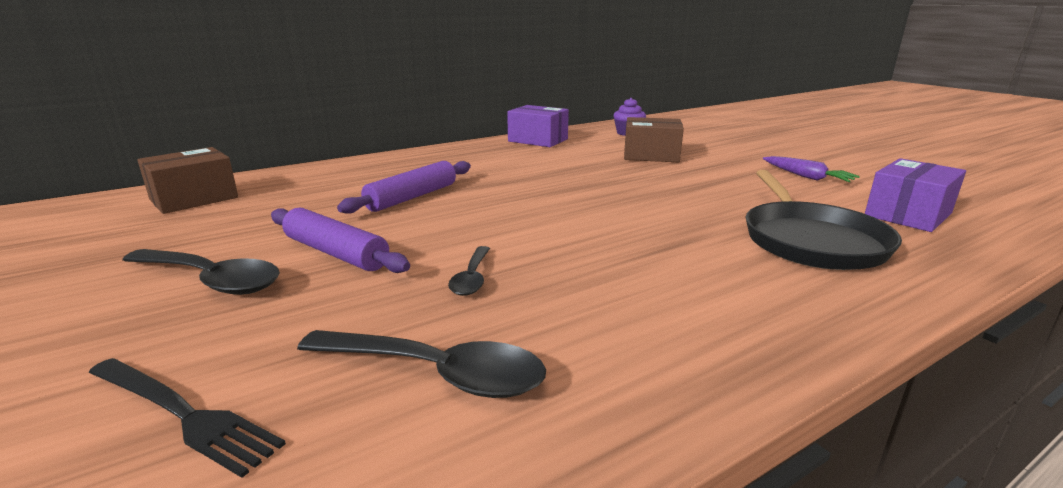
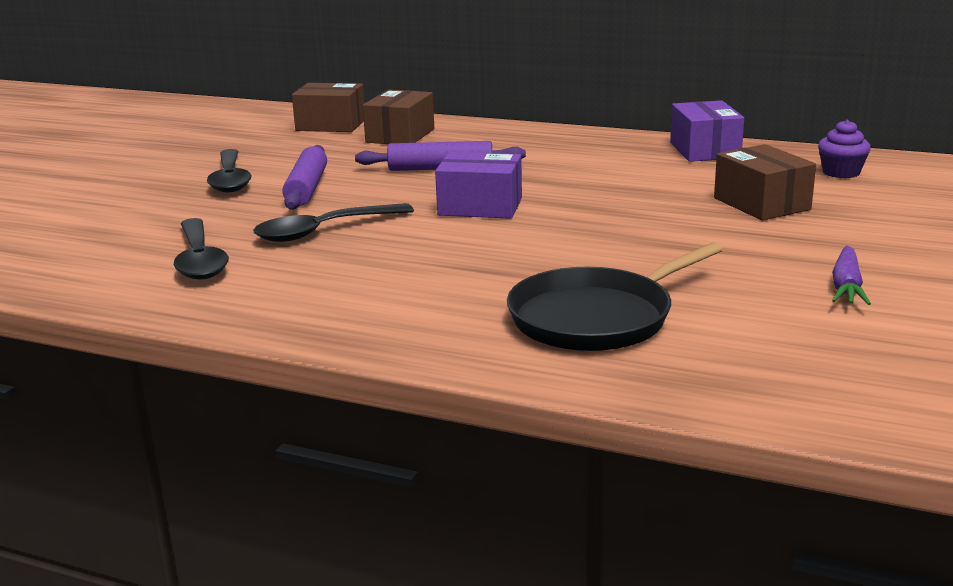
camera: 55 degrees right, 0 degrees up
black fork [88,358,286,478] -> none
black spoon [448,246,490,296] -> black spoon [253,203,414,242], size x1.76
purple box [865,158,966,232] -> purple box moved to [435,152,522,219]
none -> brown box [363,90,434,144]

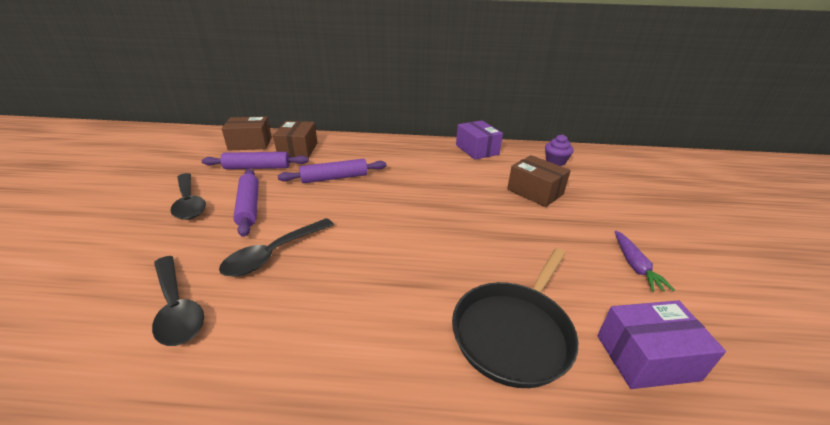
camera: 20 degrees left, 10 degrees up
purple box [435,152,522,219] -> purple box moved to [597,300,726,389]
none -> purple rolling pin [202,152,309,169]

